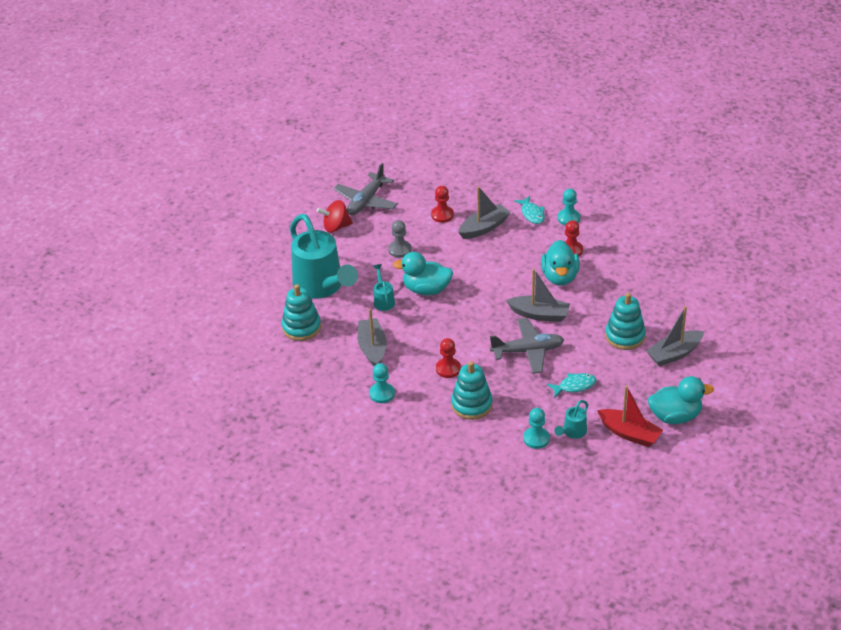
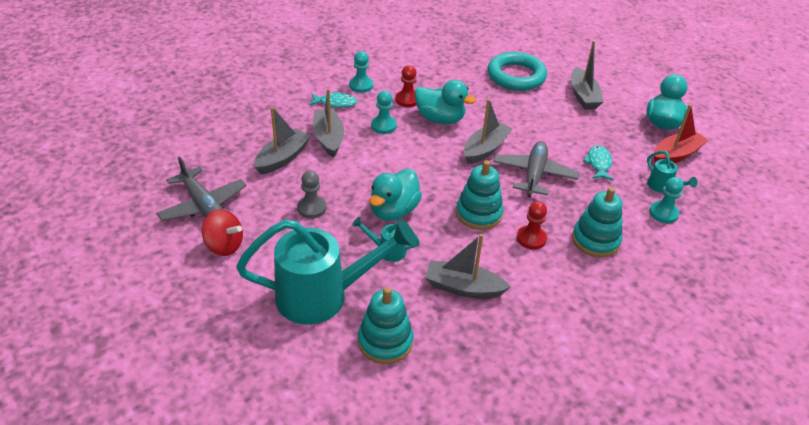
camera: 70 degrees left, 0 degrees up
red spinning top [317,200,353,233] -> red spinning top turned 75 degrees counterclockwise [202,209,243,256]
turquoise pawn [369,363,395,403] -> turquoise pawn moved to [371,91,397,134]
red pawn [431,186,454,223] -> grey boat [254,107,311,174]
turquoise stacking toy [605,293,646,350] -> turquoise stacking toy moved to [456,160,504,230]
none -> turquoise ring [488,52,547,91]

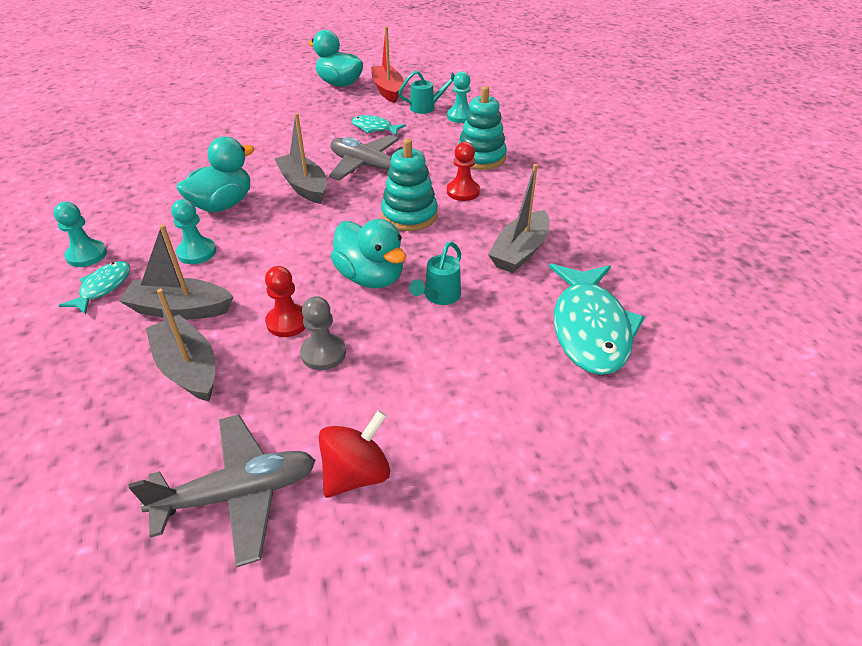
camera: 70 degrees left, 0 degrees up
turquoise watering can [236,219,417,325] -> none
turquoise stacking toy [358,287,414,364] -> turquoise fish [549,264,645,375]
red pawn [395,65,417,107] -> red pawn moved to [265,266,306,337]
turquoise ring [488,52,547,91] -> none
grey boat [571,41,603,109] -> none

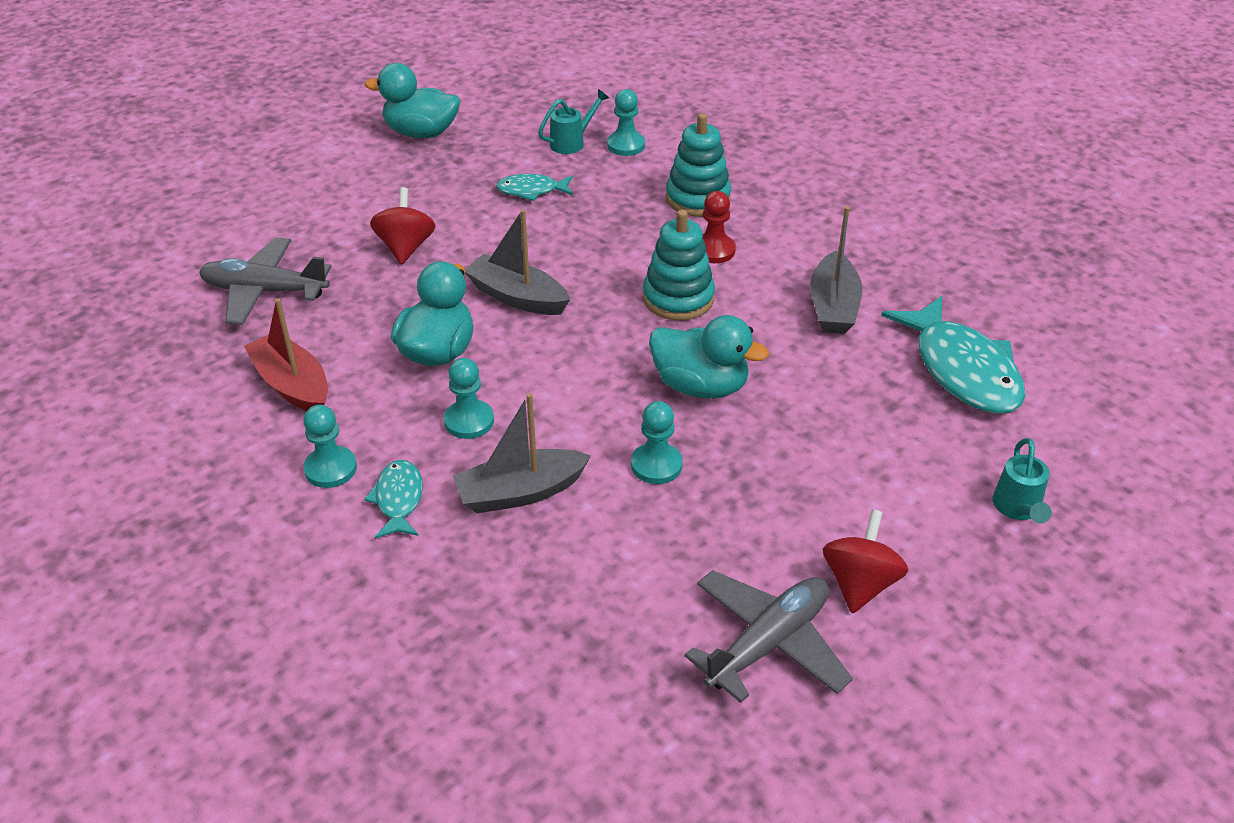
camera: 25 degrees left, 0 degrees up
grey boat [146,289,215,401] -> none
red pawn [265,266,306,337] -> turquoise pawn [631,401,683,484]
grey pawn [300,296,346,370] -> none
grey plane [329,135,403,181] -> grey plane moved to [199,237,332,325]
red boat [371,26,403,103] -> red boat moved to [244,298,328,411]
turquoise watering can [409,242,461,305] -> turquoise watering can moved to [993,438,1052,523]
none -> red spinning top [370,187,435,264]

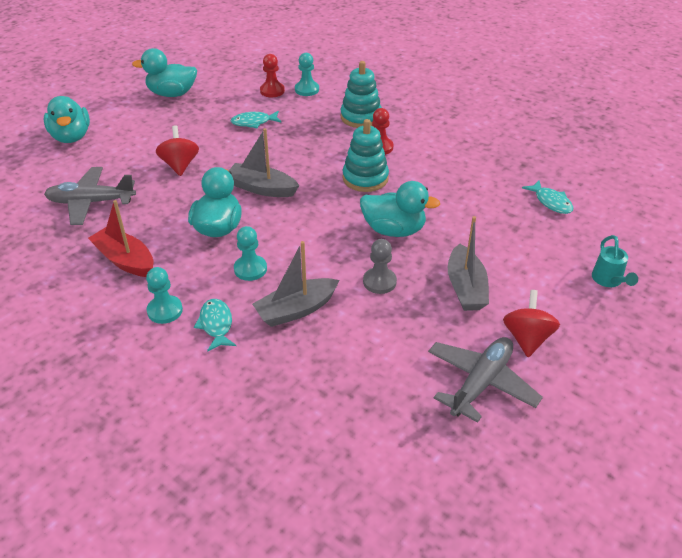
camera: 10 degrees left, 0 degrees up
turquoise watering can [538,89,609,154] -> red pawn [260,54,285,97]
turquoise pawn [631,401,683,484] -> grey pawn [363,239,397,294]
grey boat [810,206,862,334] -> grey boat moved to [448,216,489,311]
turquoise fish [881,296,1026,414] -> turquoise fish [522,180,573,214], size x0.51
none -> turquoise duck [44,96,90,143]

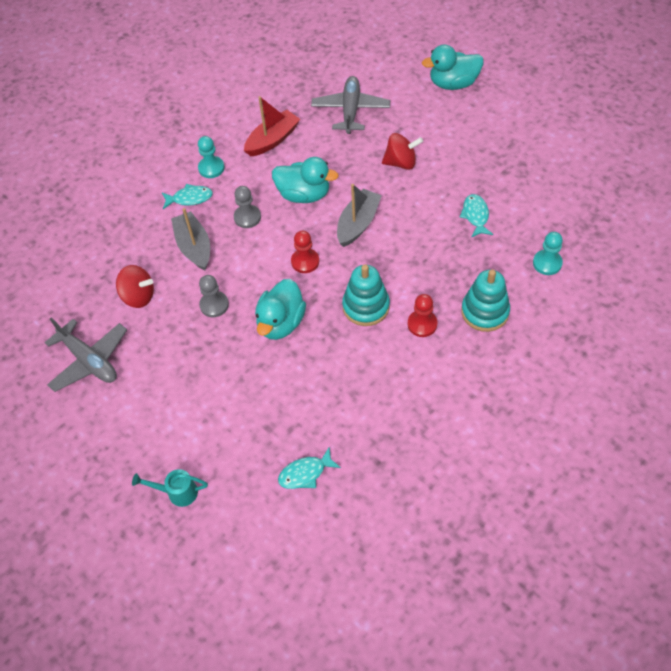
camera: 100 degrees right, 15 degrees up
turquoise duck [132,48,197,97] -> none
turquoise pawn [234,226,267,281] -> grey pawn [234,186,261,228]
red pawn [260,54,285,97] -> red pawn moved to [291,231,319,273]
grey boat [448,216,489,311] -> none
red spinning top [503,290,560,357] -> red spinning top moved to [116,265,154,308]

